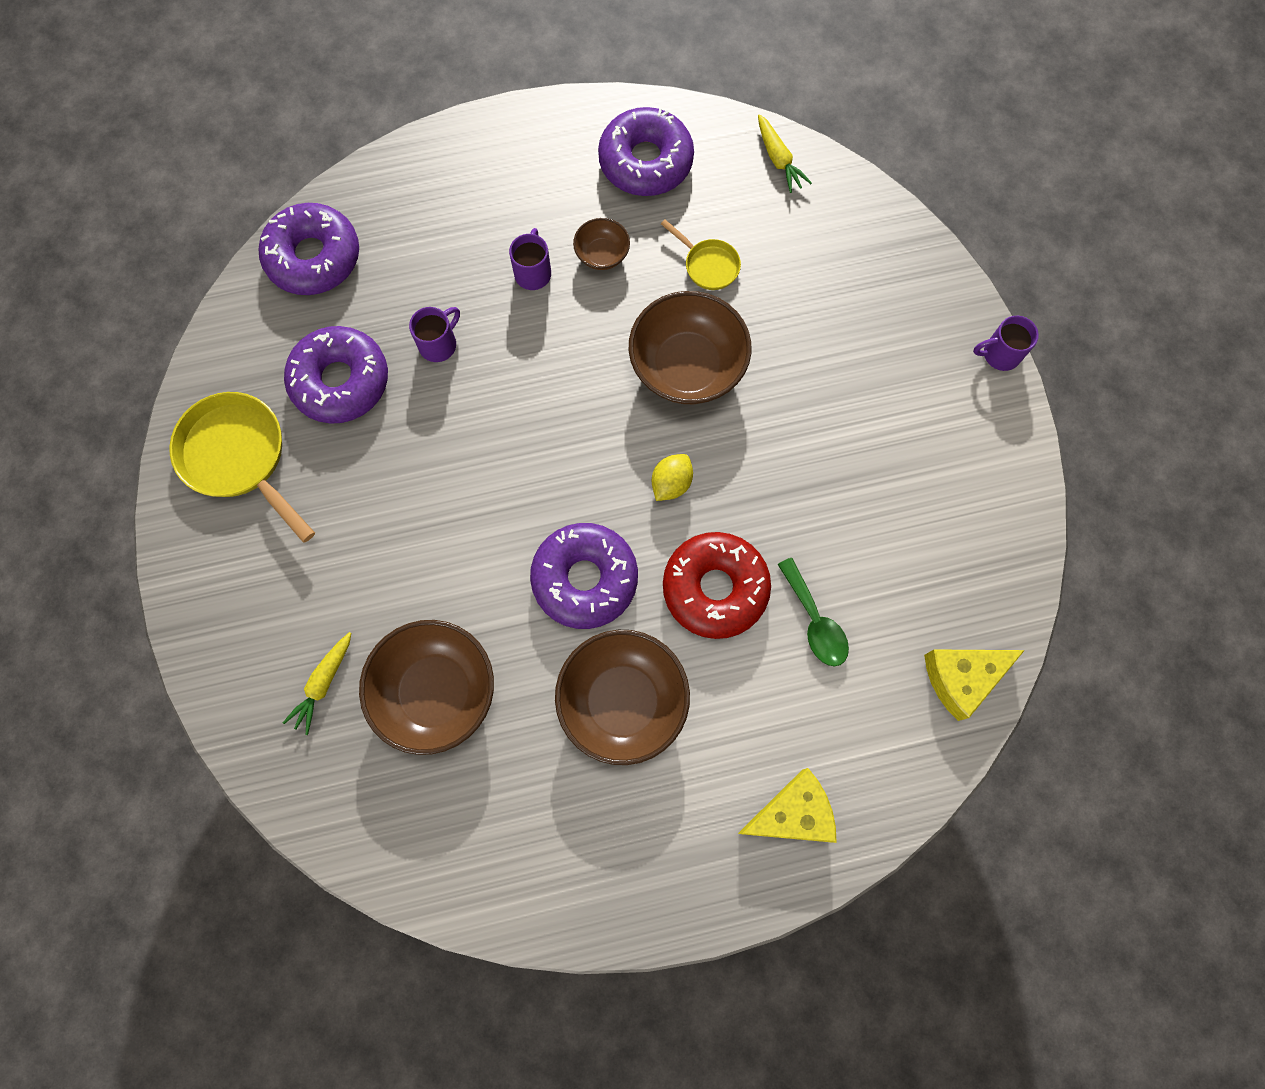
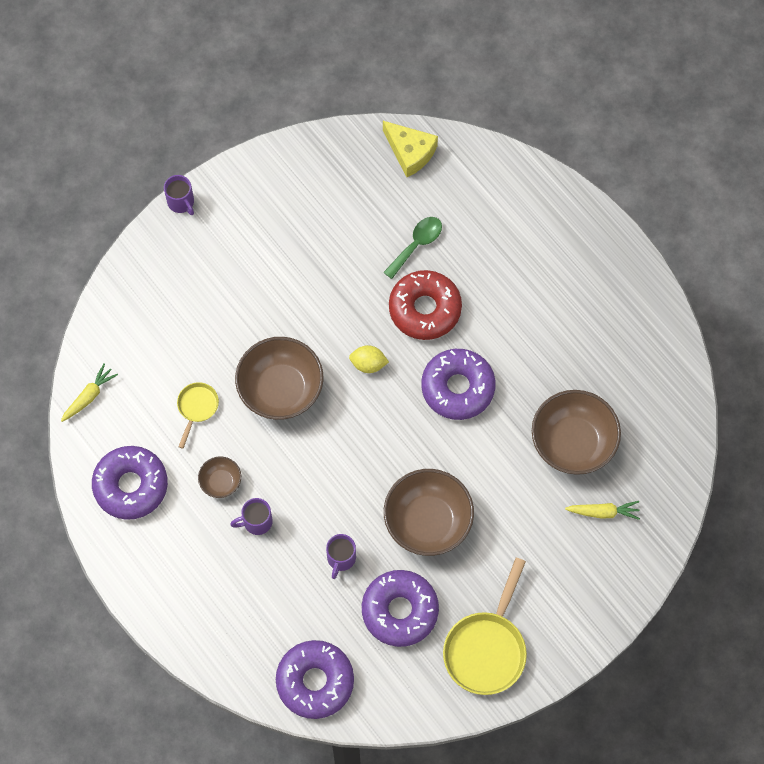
camera: 115 degrees left, 5 degrees down
purple mug [409,307,460,362] -> purple mug turned 90 degrees counterclockwise [326,534,356,579]
brown bowl [555,630,690,765] -> brown bowl moved to [384,469,474,556]
yellow cheese [738,768,837,843] -> none

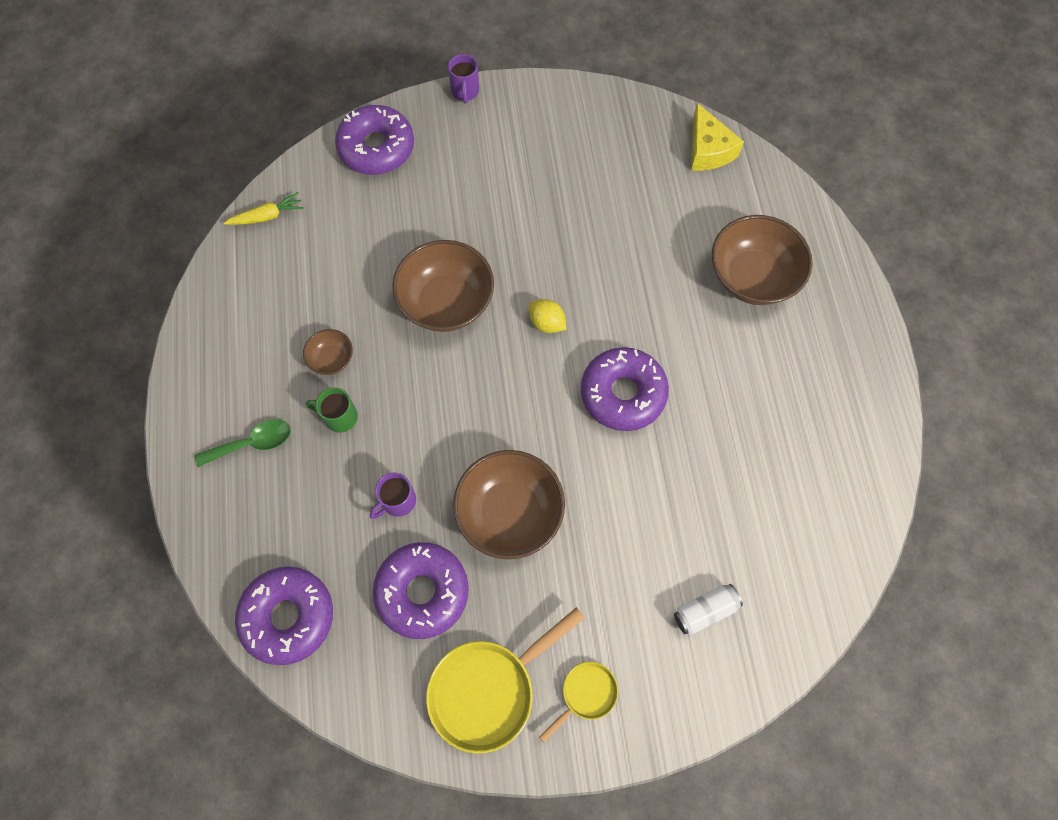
camera: 30 degrees right, 0 degrees up
purple donut [92,446,168,520] -> purple donut moved to [335,105,414,175]
yellow pan [177,382,219,449] -> yellow pan moved to [539,662,618,742]
purple mug [230,498,273,535] -> green mug [306,388,358,433]
green spoon [383,217,442,279] -> green spoon moved to [195,419,291,467]
red donut [389,270,462,340] -> none
brown bowl [532,390,621,475] -> brown bowl moved to [712,215,813,305]
yellow carrot [565,501,640,520] -> white can [674,584,743,635]

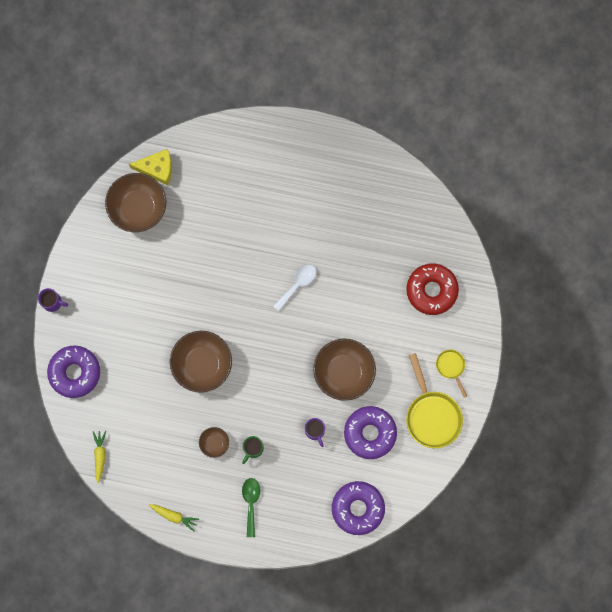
camera: 70 degrees left, 10 degrees up
yellow lemon [529,299,566,333] -> none
purple donut [581,347,669,431] -> white spoon [274,265,316,311]
white can [674,584,743,635] -> red donut [406,263,459,315]
brown bowl [712,215,813,305] -> brown bowl moved to [105,173,166,232]
none -> yellow carrot [149,504,199,532]

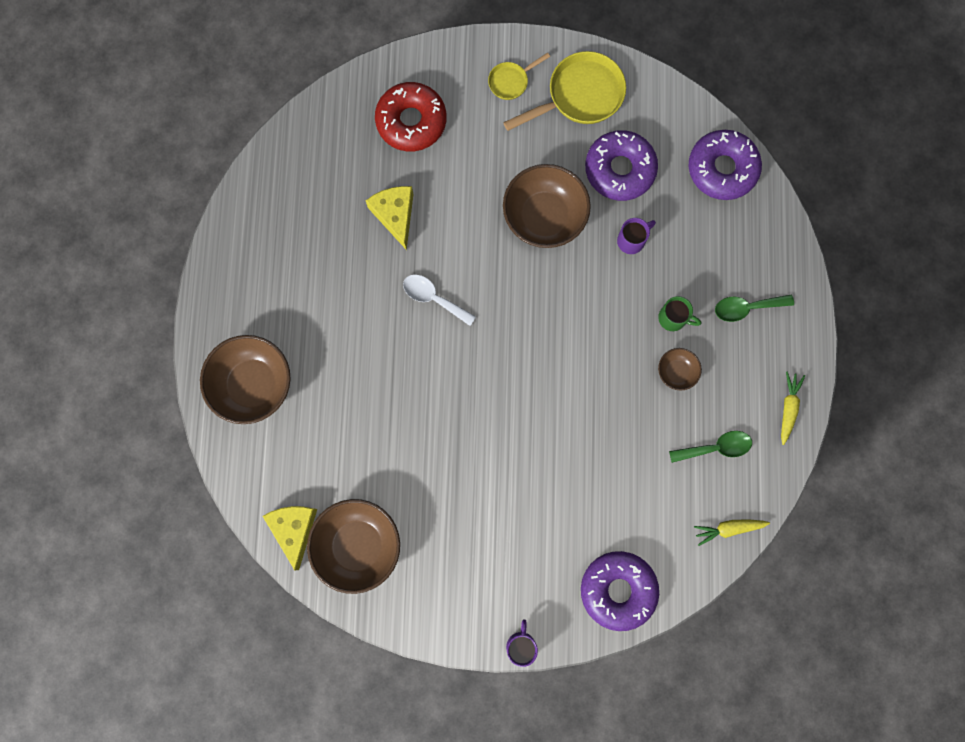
camera: 100 degrees left, 0 degrees up
brown bowl [170,331,232,393] -> brown bowl moved to [200,335,291,424]
none -> yellow cheese [365,186,414,250]
none -> green spoon [669,431,752,463]

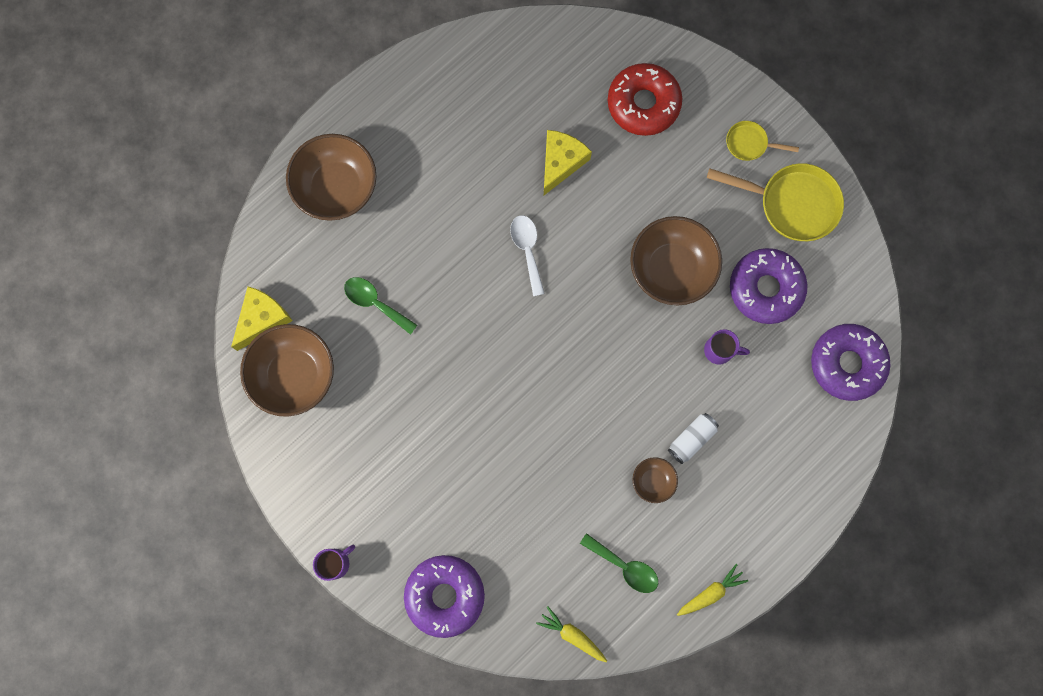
camera: 45 degrees right, 0 degrees up
green mug [658,296,701,331] -> white can [668,413,719,464]
green spoon [715,294,794,322] -> green spoon moved to [344,277,417,335]

